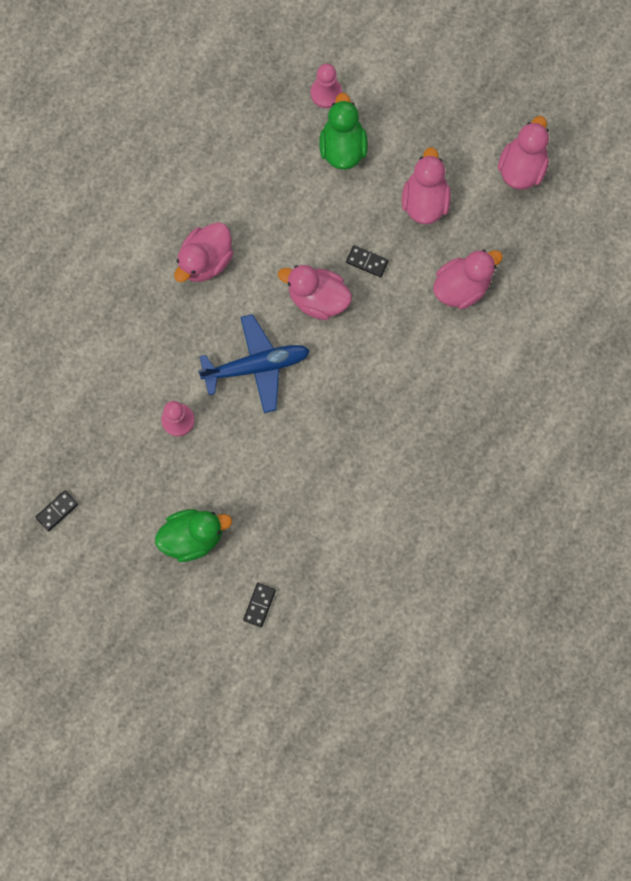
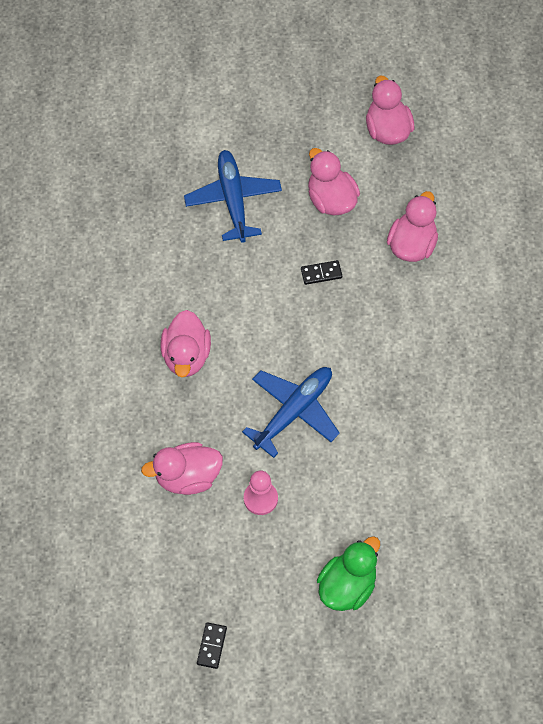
camera: 35 degrees left, 15 degrees down
black domino [243,583,276,627] -> none
pink duck [278,265,352,320] -> pink duck moved to [141,442,223,495]
pink pawn [311,64,342,108] -> none
green duck [319,93,368,170] -> blue plane [184,150,282,243]

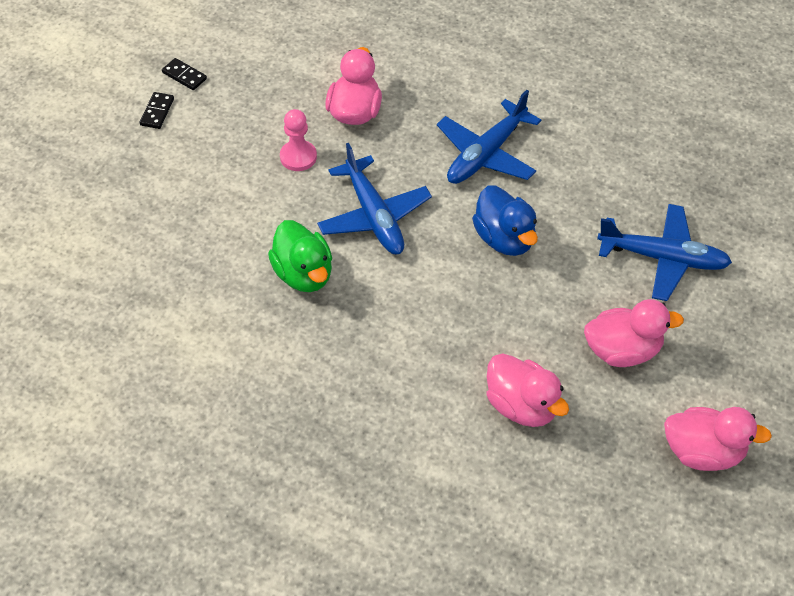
camera: 115 degrees right, 10 degrees down
pink duck [161,310,211,377] -> blue plane [437,90,541,184]
black domino [301,260,342,285] -> black domino moved to [140,92,174,129]
green duck [317,536,380,611] -> green duck moved to [268,220,332,292]
none -> blue duck [472,185,538,256]

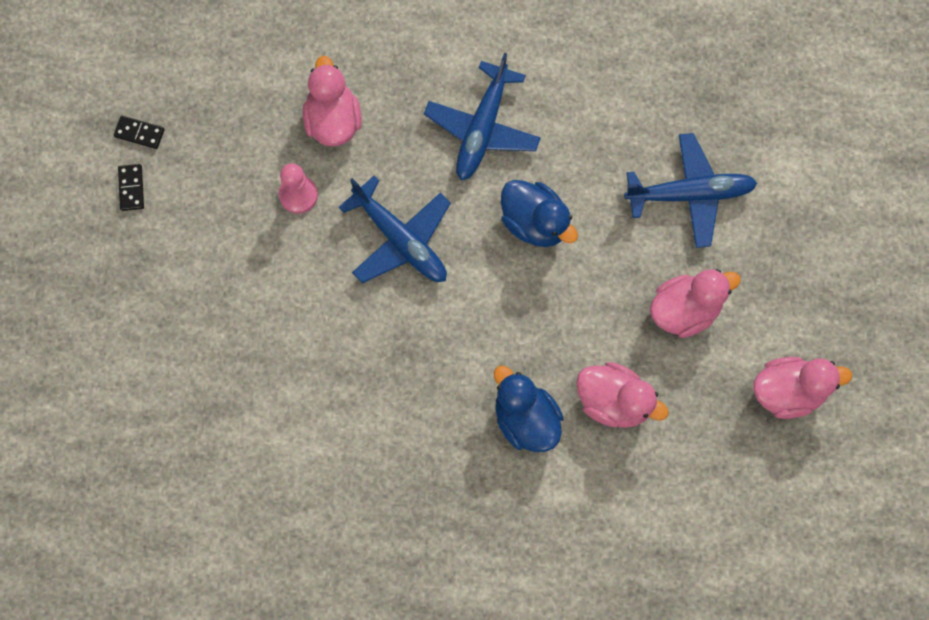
camera: 20 degrees left, 20 degrees up
green duck [268,220,332,292] -> none
none -> blue duck [494,365,564,452]

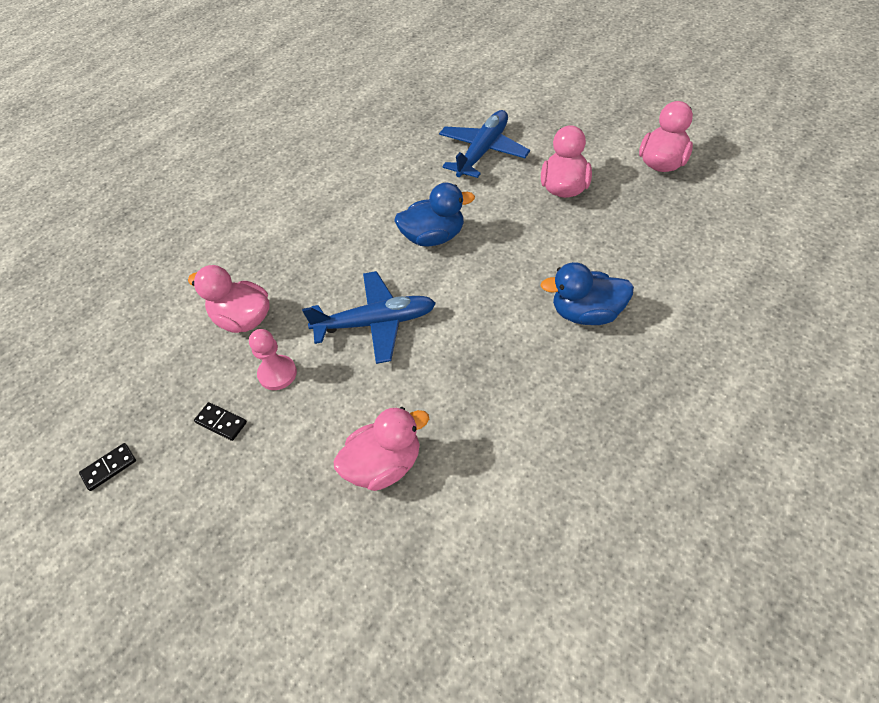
camera: 50 degrees left, 20 degrees down
black domino [118,164,144,211] -> black domino moved to [194,402,247,441]
blue plane [424,53,541,180] -> none
pink duck [576,362,669,428] -> pink duck moved to [333,407,429,491]

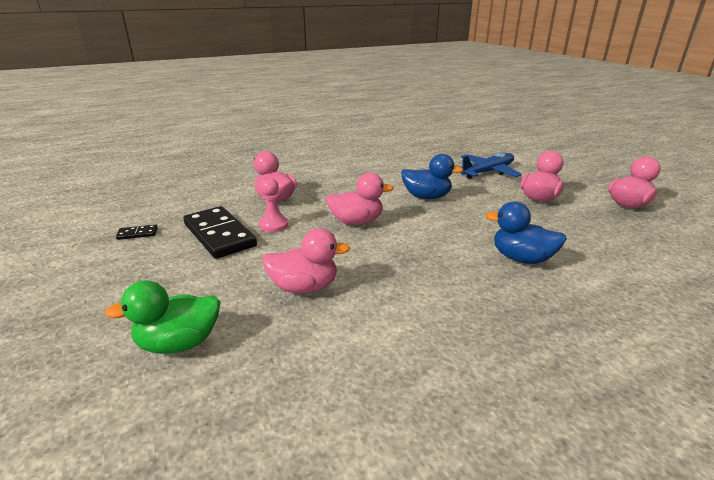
camera: 20 degrees right, 25 degrees down
black domino [194,402,247,441] -> black domino [183,206,257,259], size x2.41
blue plane [302,271,436,364] -> pink duck [326,173,394,225]
none -> green duck [105,280,221,354]

